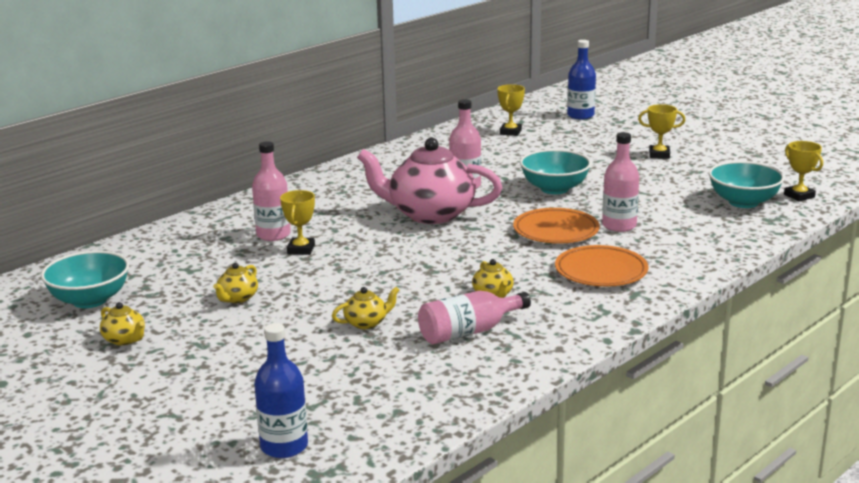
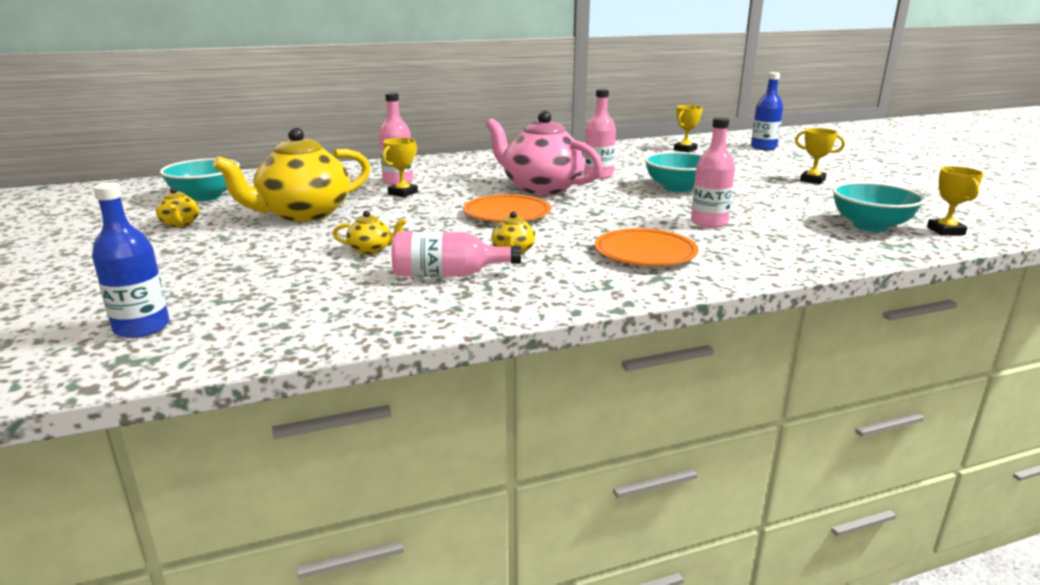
camera: 25 degrees right, 0 degrees up
yellow teapot [213,263,258,303] -> yellow teapot [213,127,370,222], size x2.40
orange plate [513,208,600,244] -> orange plate moved to [463,194,551,222]

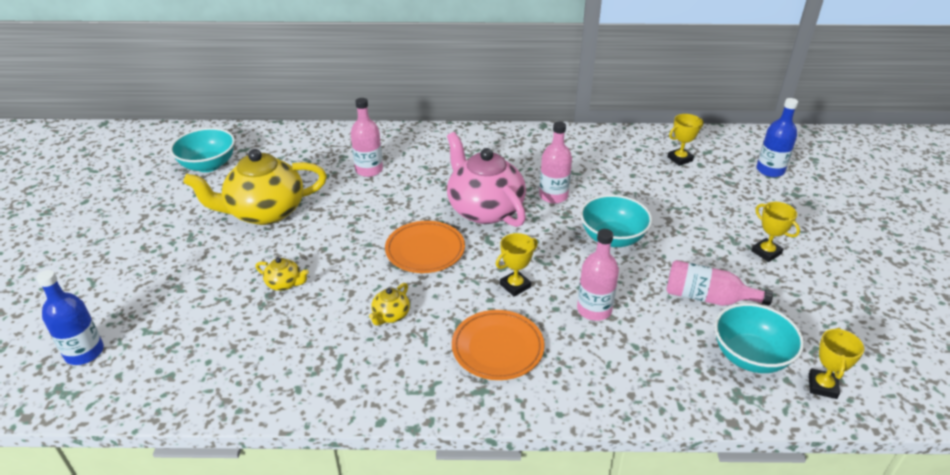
camera: 20 degrees right, 15 degrees up
yellow teapot [156,187,200,227] -> none
yellow trophy [382,138,418,197] -> yellow trophy moved to [496,233,538,297]
pink bottle [392,232,521,277] -> pink bottle moved to [666,260,773,306]

